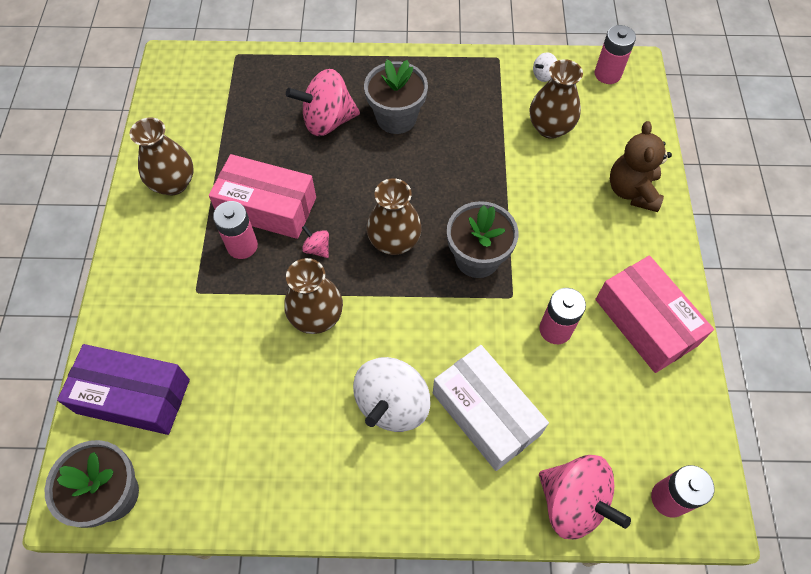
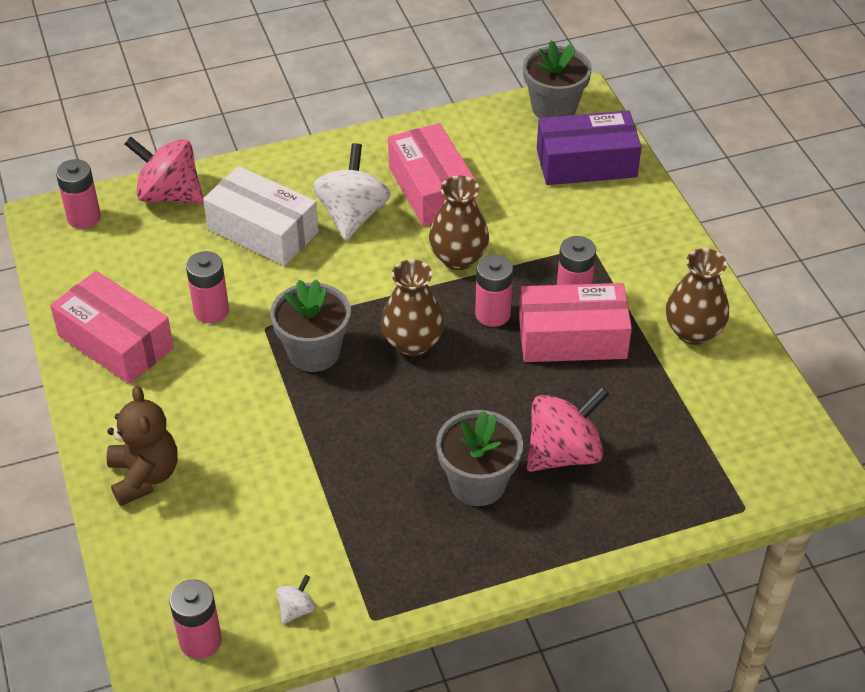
camera: 160 degrees right, 15 degrees down
pink spinning top [302,225,329,258] -> pink battery [475,255,513,327]
brown vase [530,59,583,139] -> none
none -> pink box [388,123,476,226]

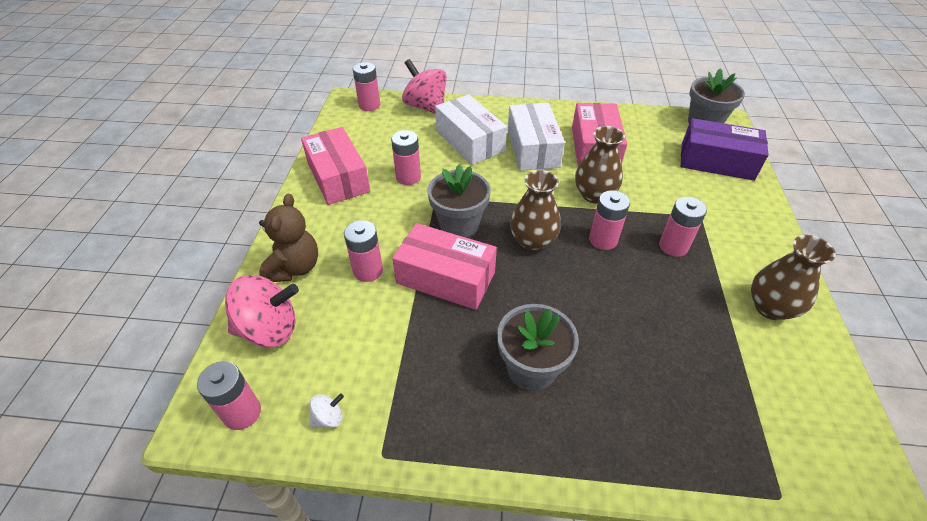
camera: 25 degrees right, 0 degrees up
white spinning top [313,143,390,240] -> white box [508,103,565,171]
pink box [519,283,632,362] -> pink box moved to [392,223,497,310]
pink spinning top [527,386,609,472] -> pink spinning top moved to [225,275,299,347]
none -> pink battery [344,220,383,282]

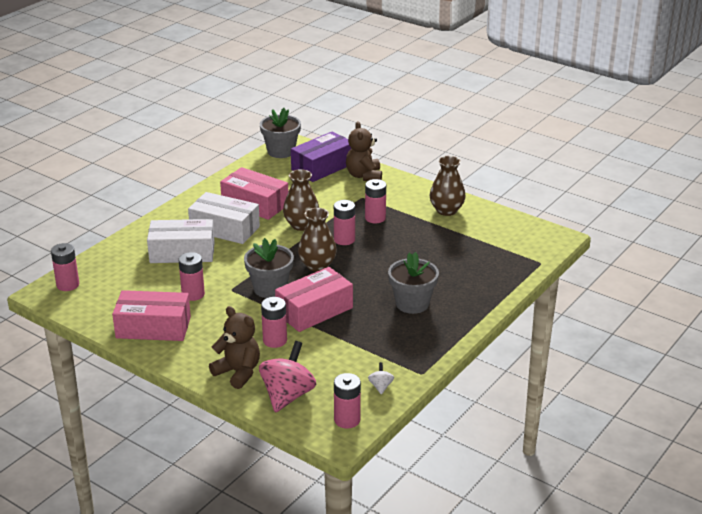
camera: 60 degrees left, 15 degrees down
pink spinning top [402,59,447,114] -> none
none -> brown teddy bear [346,121,382,181]

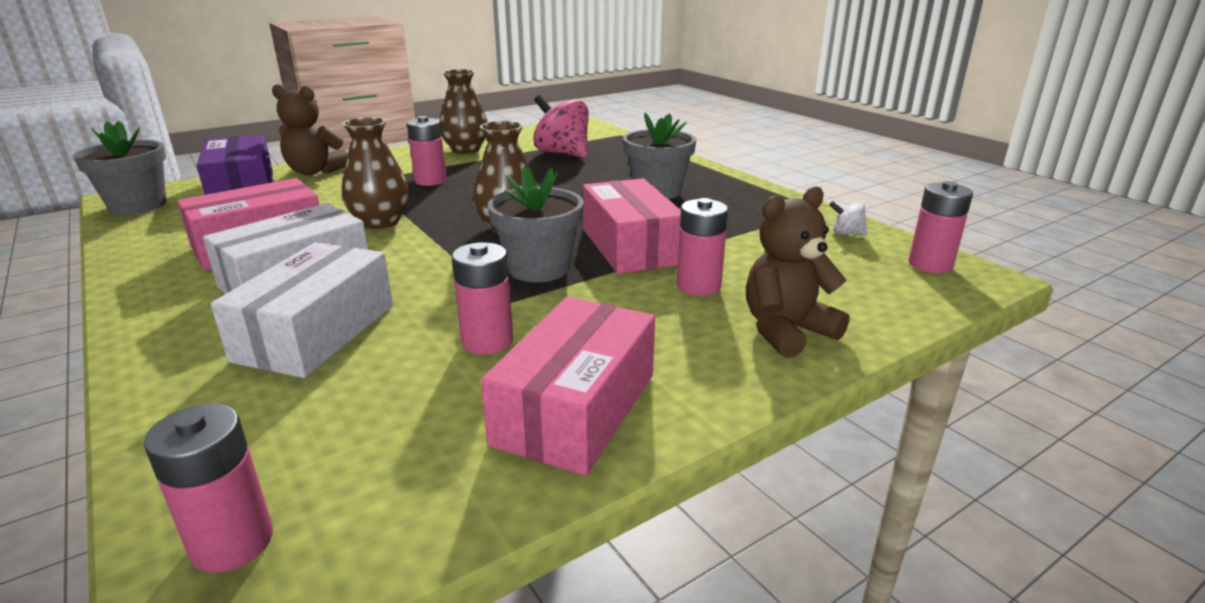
camera: 70 degrees left, 5 degrees down
pink spinning top [259,341,316,413] -> pink spinning top moved to [533,95,589,158]
pink battery [334,200,355,245] -> none

